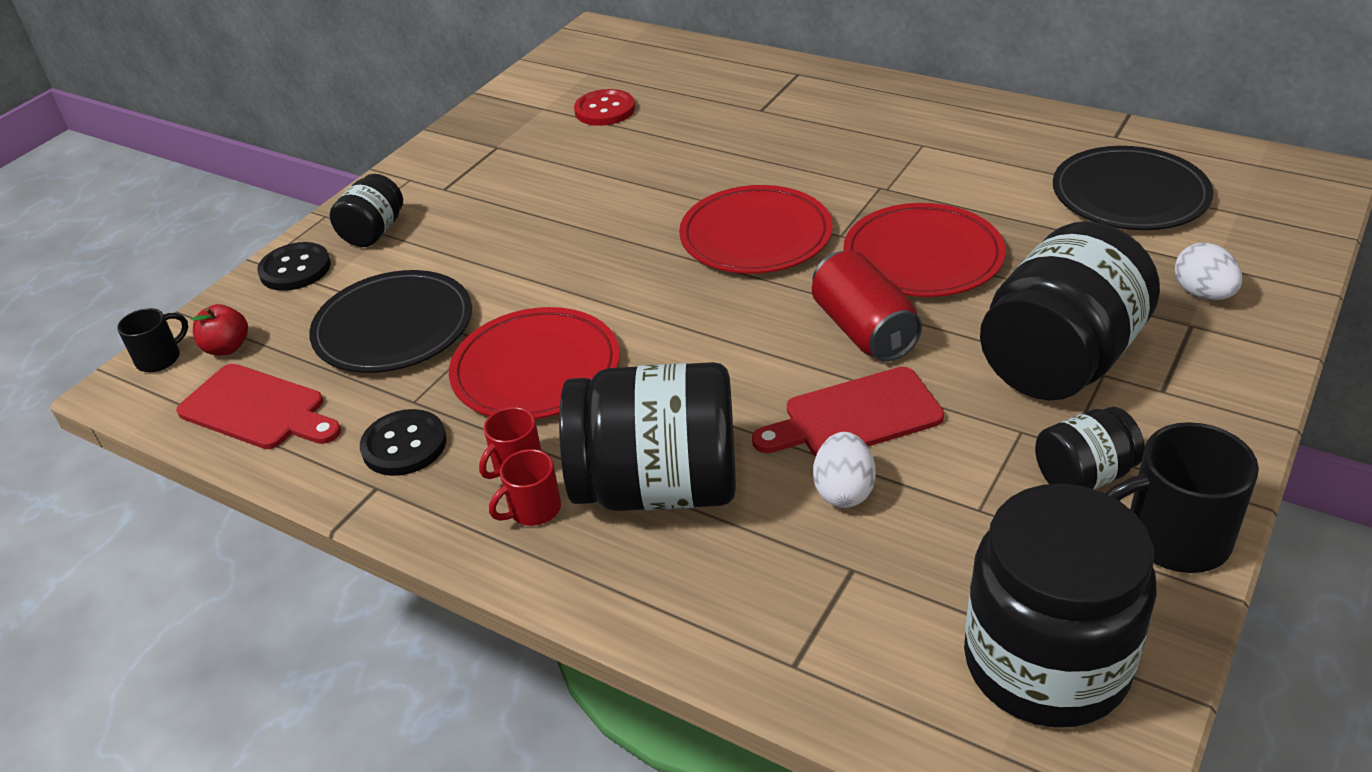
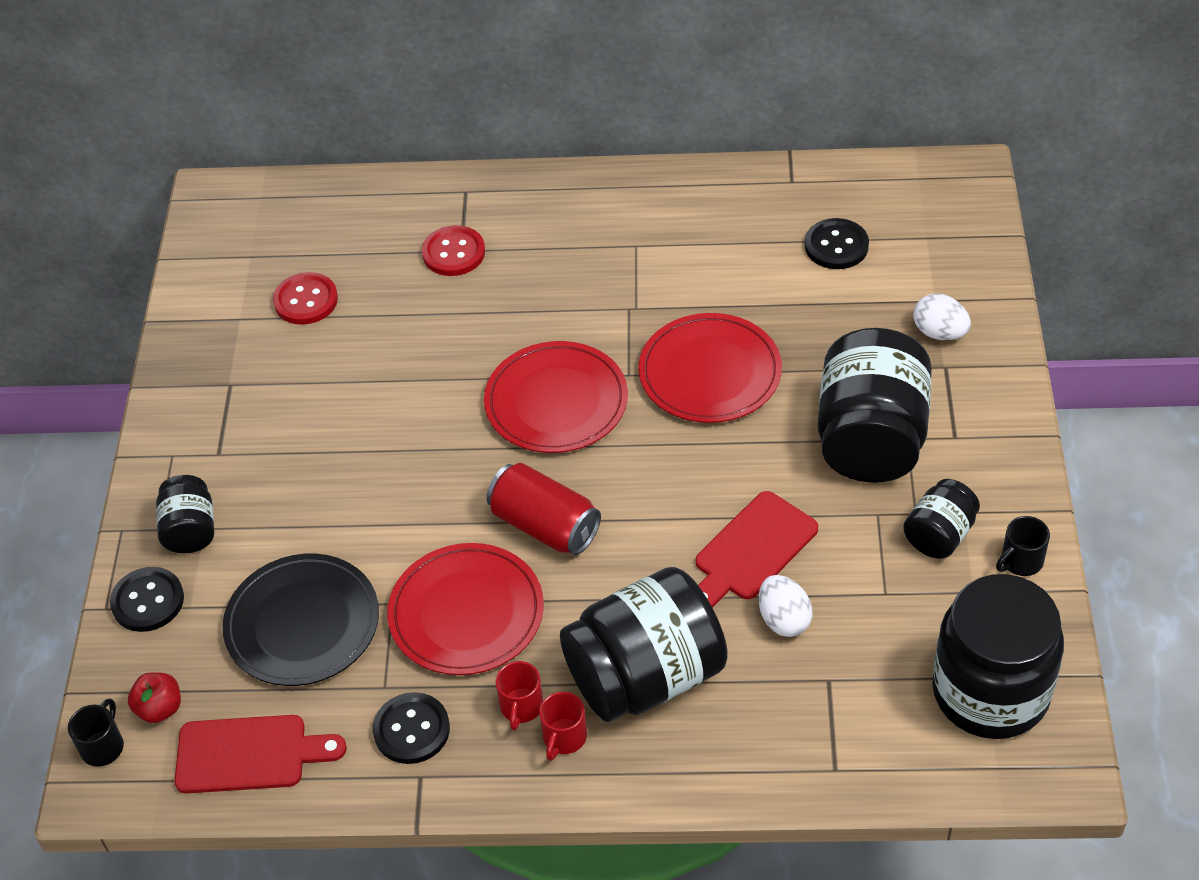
camera: 30 degrees left, 10 degrees up
red can [812,251,922,362] -> red can moved to [486,463,601,555]
black plate [1053,146,1213,230] -> black button [805,218,869,269]
black mug [1106,422,1259,573] -> black mug [996,516,1050,576], size x0.56
none -> red button [422,225,485,276]

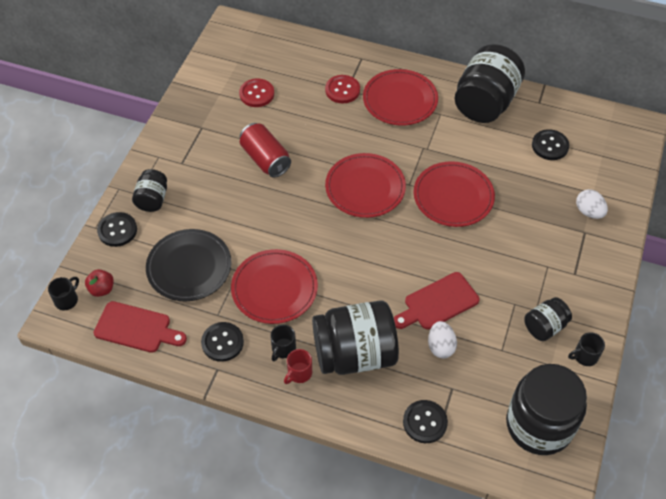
camera: 15 degrees right, 5 degrees up
red can [486,463,601,555] -> red can moved to [240,123,291,178]
red mug [496,661,543,731] -> black mug [270,325,296,361]
black jar [818,328,932,483] -> black jar moved to [455,44,525,123]
none -> red plate [363,69,438,126]
none -> black button [403,400,448,443]

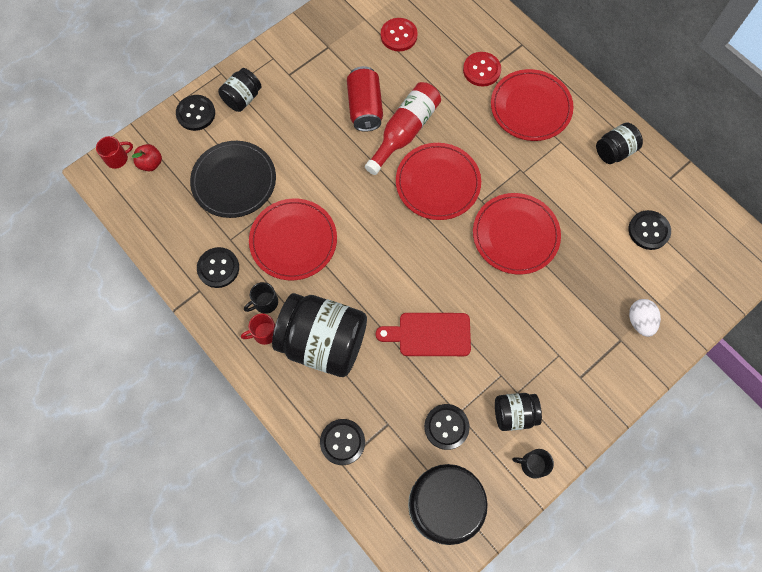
camera: 30 degrees right, 15 degrees up
black mug [48,277,79,310] -> red mug [96,136,133,169]
red cutting board [94,301,187,353] -> none
white egg [428,321,457,358] -> none
black jar [455,44,525,123] -> black jar [596,123,643,164], size x0.51
none -> red bottle [365,82,441,175]
none -> black button [424,404,470,450]

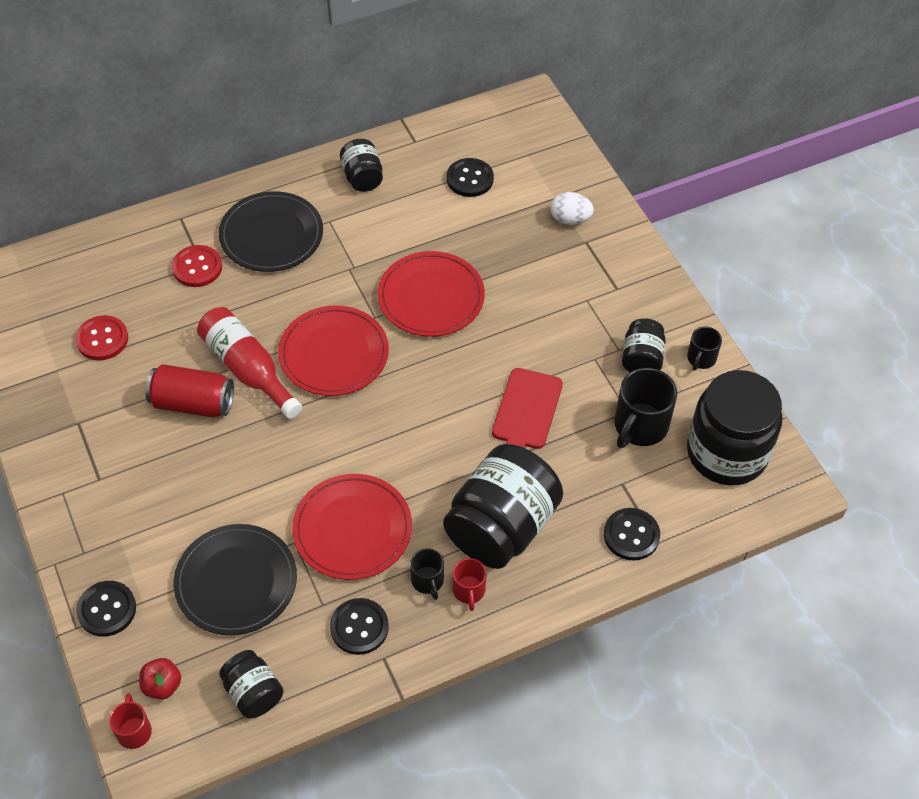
camera: 75 degrees left, 15 degrees down
black jar [218,68,262,112] -> black jar moved to [219,650,284,719]
black button [424,404,470,450] -> black mug [615,368,677,448]
red plate [491,69,574,141] -> black plate [219,191,323,272]

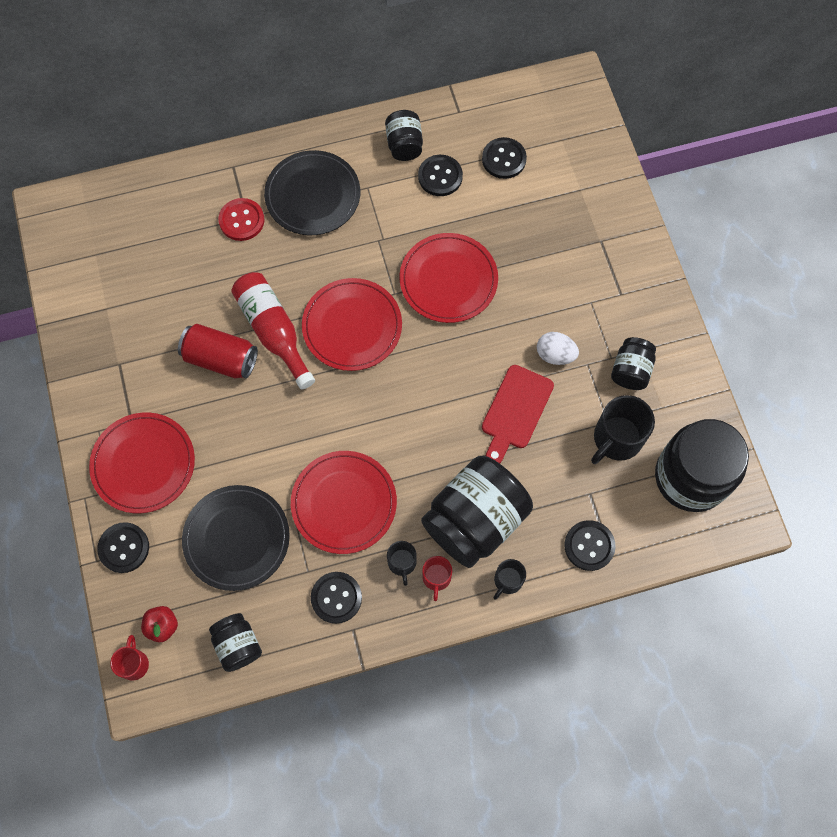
camera: 10 degrees right, 15 degrees up
red button [75,315,128,360] -> none
white egg [550,192,594,225] -> white egg moved to [537,332,579,365]
black mug [687,326,722,371] -> black mug moved to [493,559,526,600]
none -> red plate [89,412,195,513]
none -> black button [418,155,463,196]

